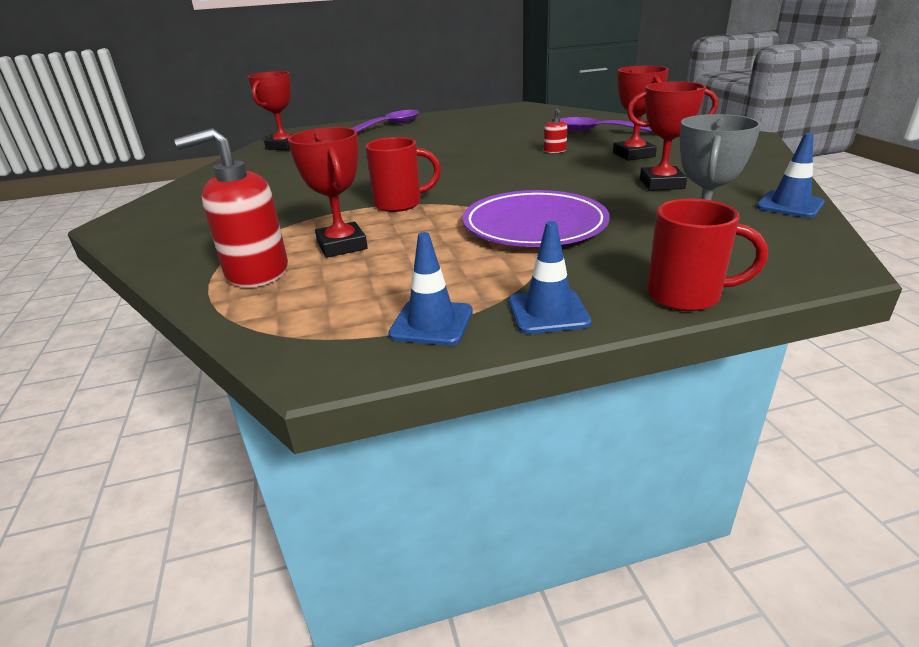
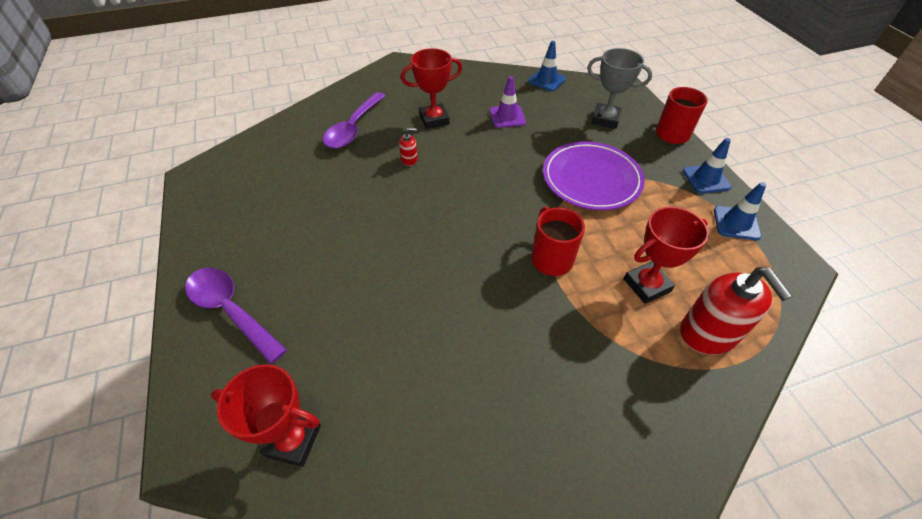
camera: 95 degrees left, 20 degrees up
red trophy [627,81,718,191] -> purple traffic cone [489,76,526,128]

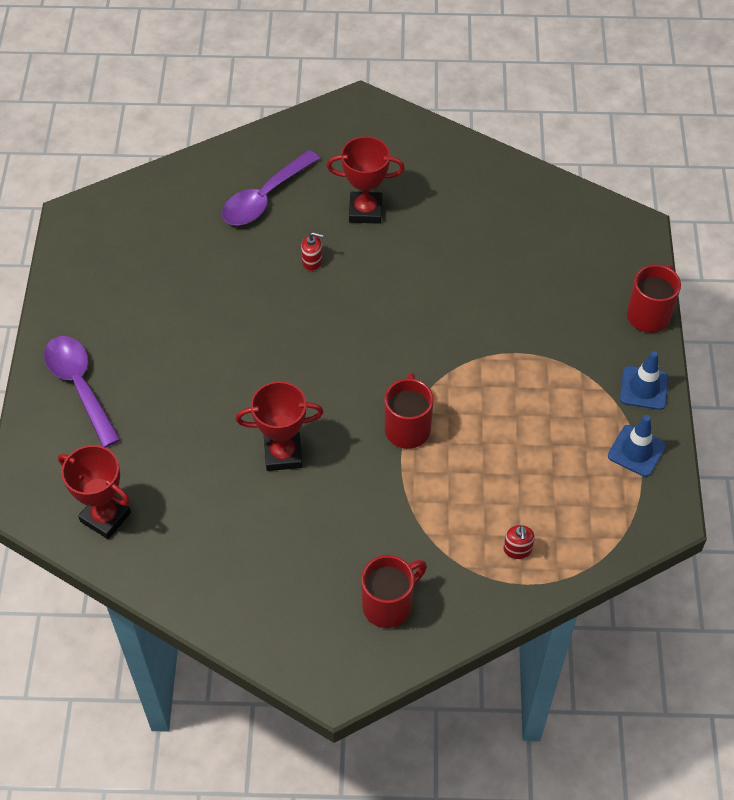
camera: 20 degrees right, 5 degrees up
purple traffic cone [489,76,526,128] -> none
blue traffic cone [528,41,566,91] -> none
purple plate [543,141,645,210] -> none
grey trophy [587,48,652,129] -> none
red trophy [624,206,709,304] -> red trophy moved to [236,381,323,471]
red soap dispenser [680,267,793,355] -> red soap dispenser [503,525,535,559], size x0.45
none -> red mug [361,555,427,628]

